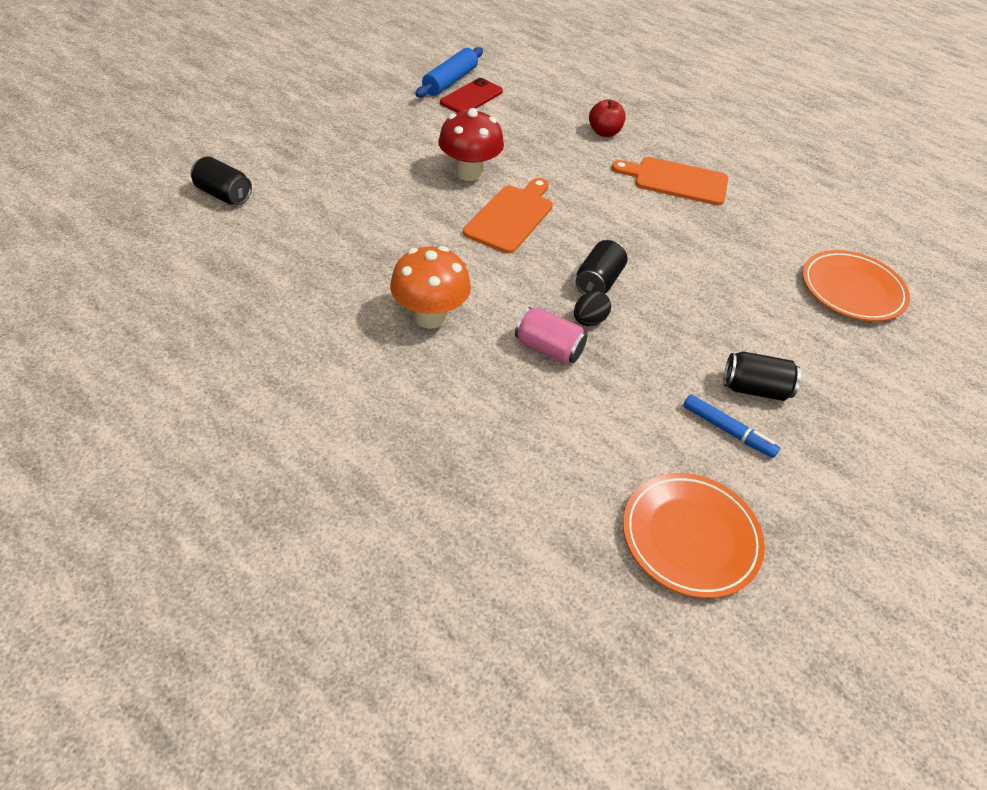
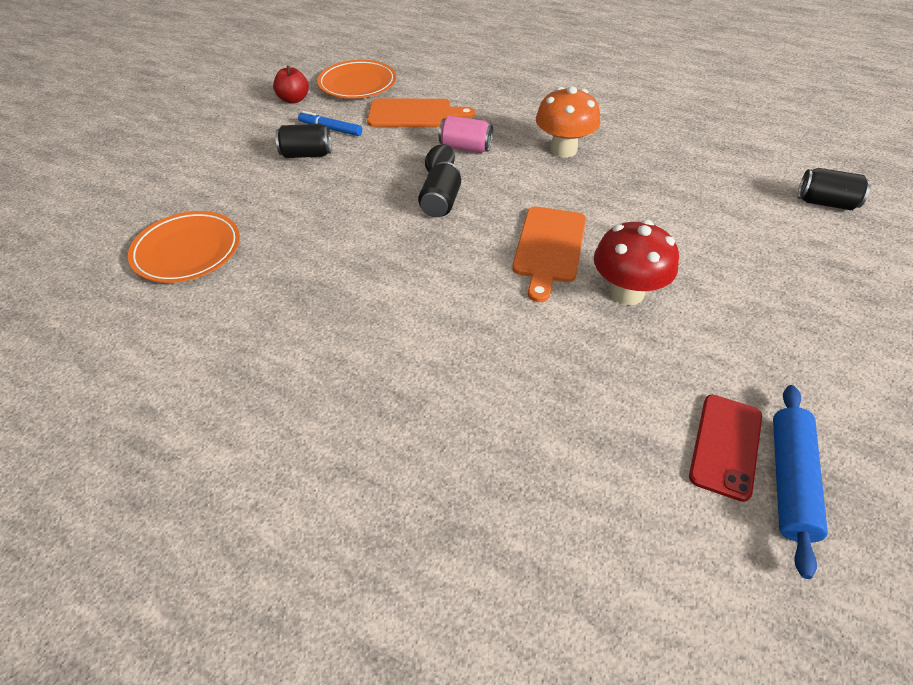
camera: 170 degrees right, 0 degrees up
red apple [589,99,626,137] -> red apple moved to [273,66,309,104]
orange cutting board [612,157,728,206] -> orange cutting board moved to [367,98,475,127]

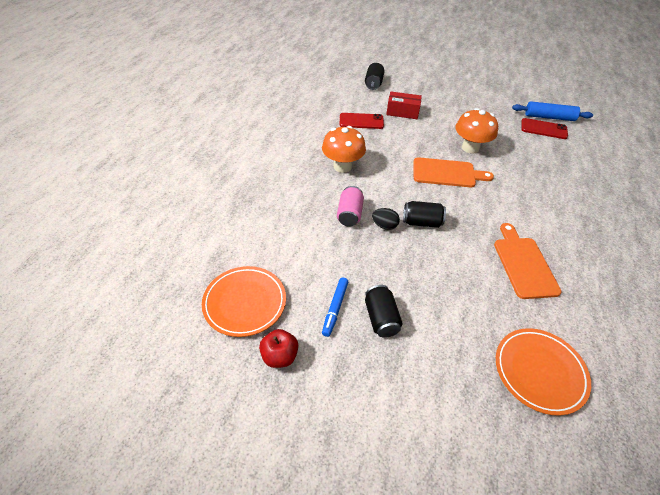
camera: 100 degrees left, 0 degrees up
orange cutting board [367,98,475,127] -> orange cutting board moved to [494,223,562,299]
red mushroom [594,220,679,305] -> orange mushroom [455,108,498,153]
none -> red phone [340,113,384,129]
none -> red box [386,92,422,119]

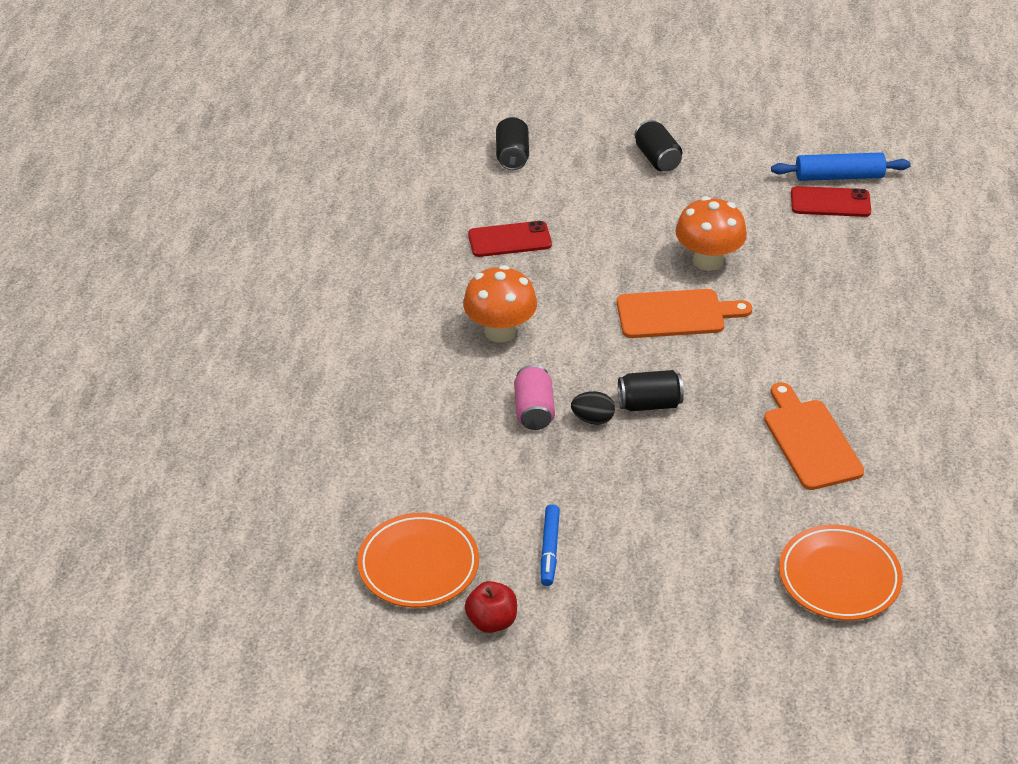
camera: 10 degrees left, 5 degrees down
black can [365,285,403,338] -> black can moved to [634,120,682,172]
red box [386,92,422,119] -> none

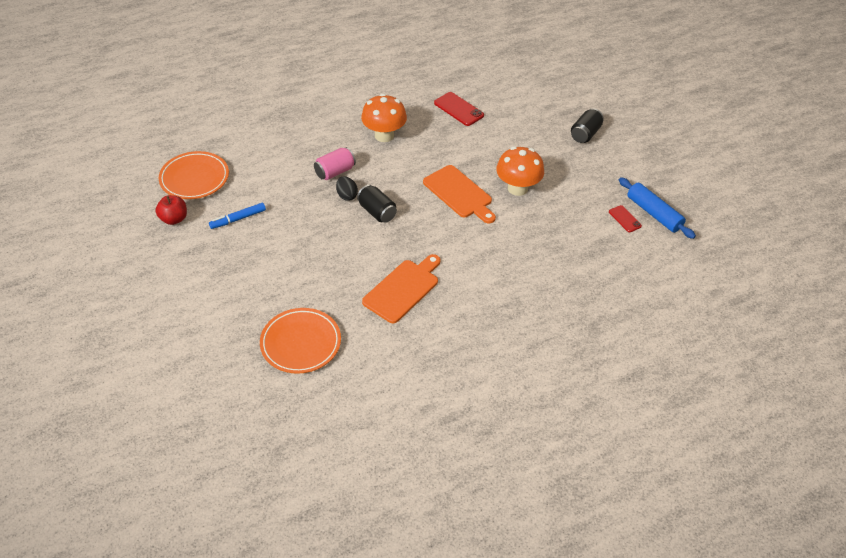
camera: 55 degrees right, 5 degrees up
black can [496,117,529,170] -> none
red phone [791,186,871,217] -> red phone [609,205,642,232], size x0.61

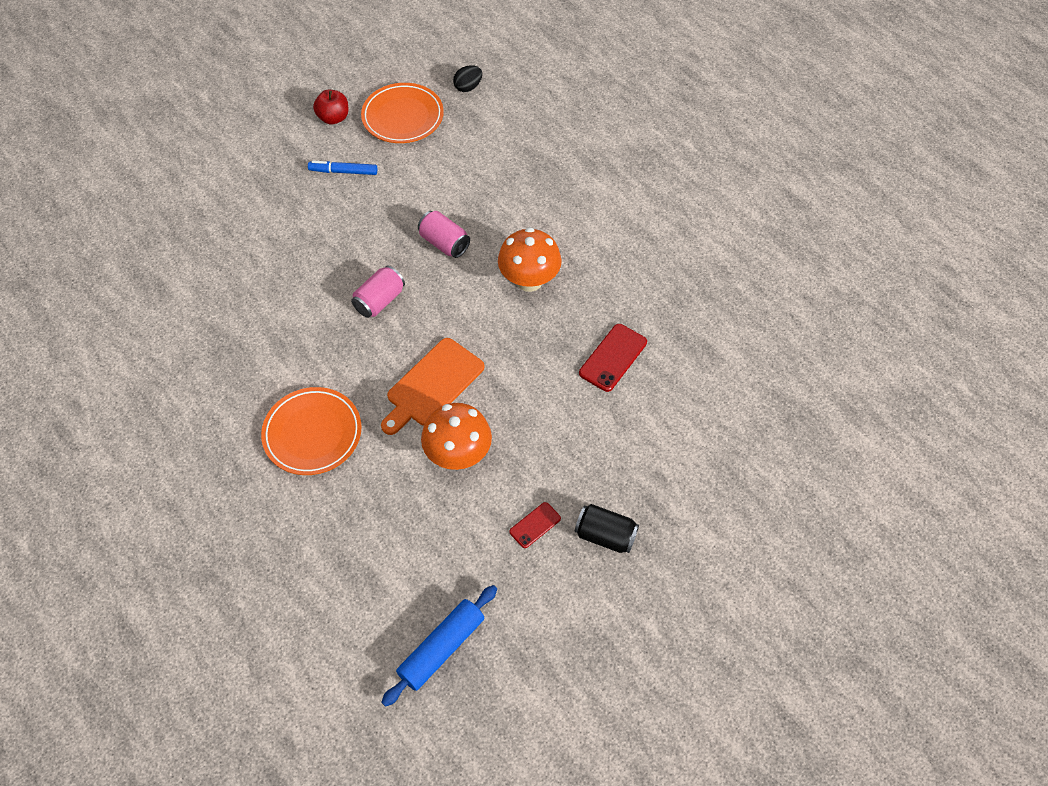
camera: 80 degrees right, 10 degrees up
blue marker [209,203,266,229] -> blue marker turned 45 degrees counterclockwise [308,161,377,175]
orange plate [260,308,341,374] -> orange plate moved to [261,387,362,475]
black egg [336,176,358,201] -> black egg moved to [453,65,482,92]
black can [357,185,397,223] -> pink can [351,266,405,318]
orange cutting board [362,254,440,324] -> none
red phone [609,205,642,232] -> red phone moved to [509,502,561,548]

